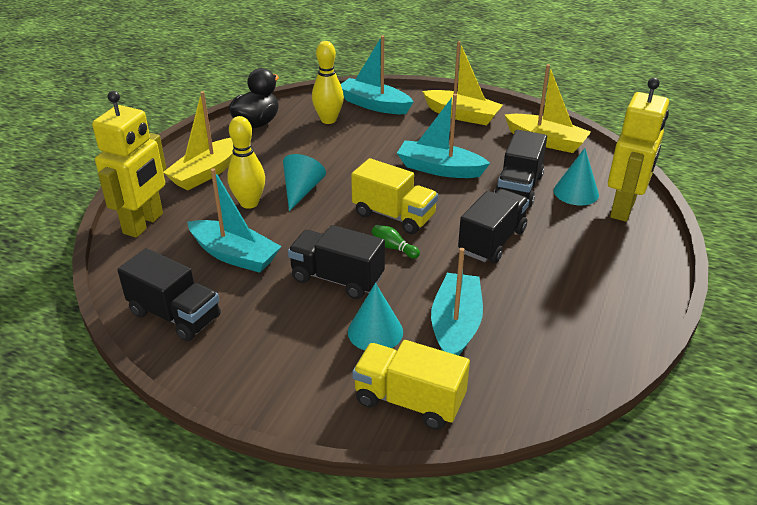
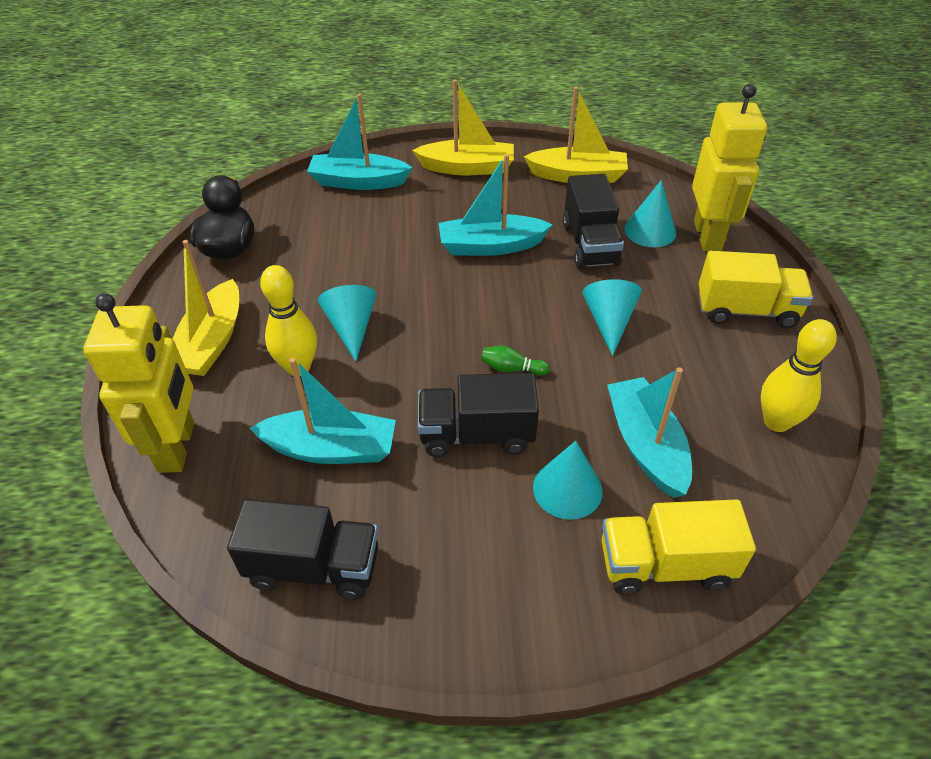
camera: 25 degrees left, 10 degrees up
yellow bowling pin [312,41,344,124] -> yellow bowling pin moved to [761,319,837,432]
yellow truck [351,158,438,234] -> yellow truck moved to [699,251,813,328]
black truck [458,189,529,263] -> turquoise cone [582,279,642,356]

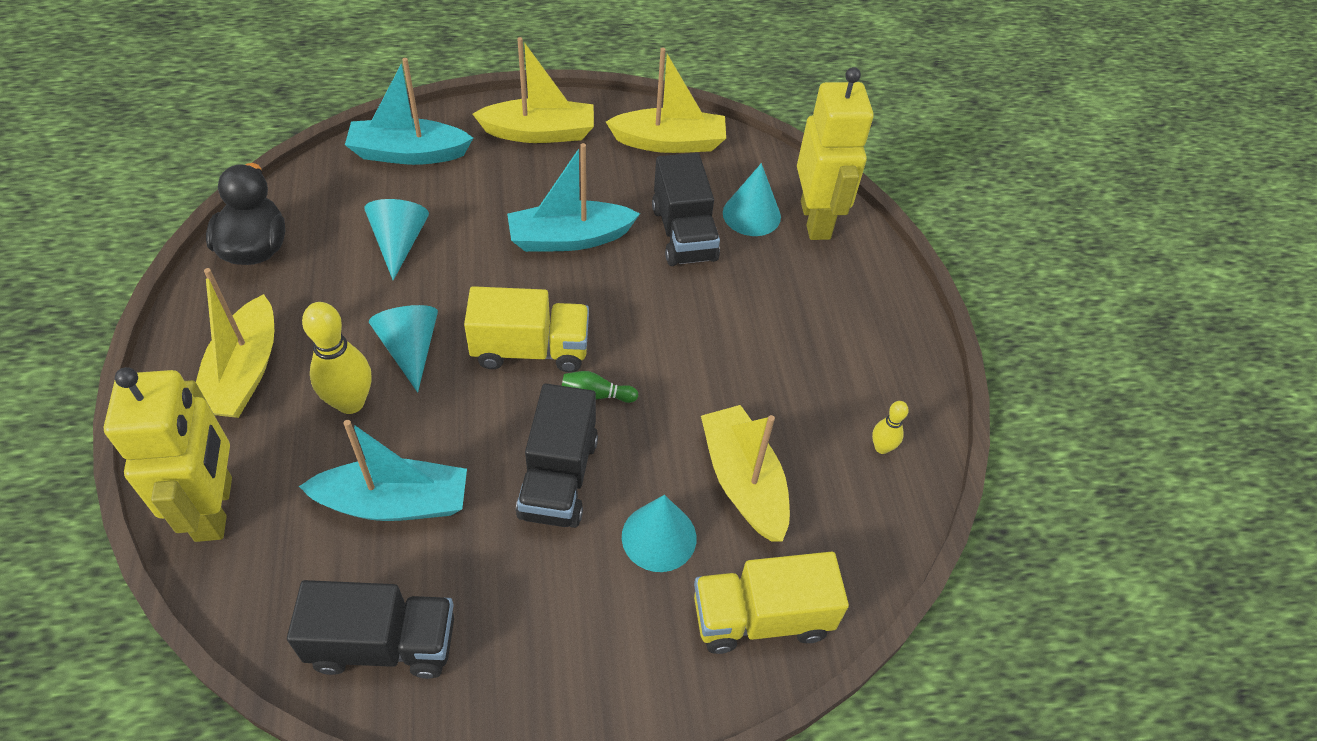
camera: 10 degrees left, 5 degrees up
black truck [418,373,539,457] -> black truck turned 75 degrees counterclockwise [516,384,598,528]
turquoise cone [582,279,642,356] -> turquoise cone moved to [365,199,429,280]
turquoise boat [607,367,692,498] -> yellow boat [701,405,790,542]
yellow truck [699,251,813,328] -> yellow truck moved to [464,286,589,372]
yellow bowling pin [761,319,837,432] -> yellow bowling pin [872,401,909,454], size x0.53

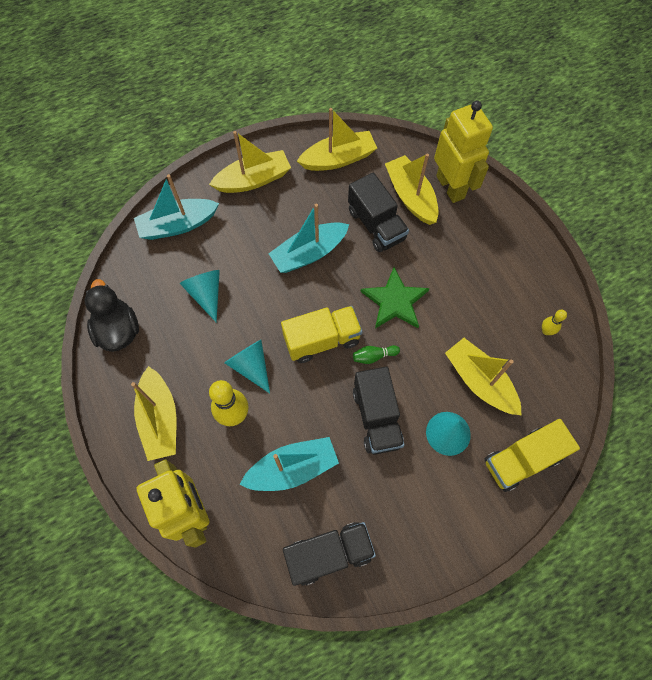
camera: 15 degrees left, 15 degrees up
turquoise cone [723,163,781,236] -> yellow boat [385,153,439,225]
none -> green star [360,267,430,328]

